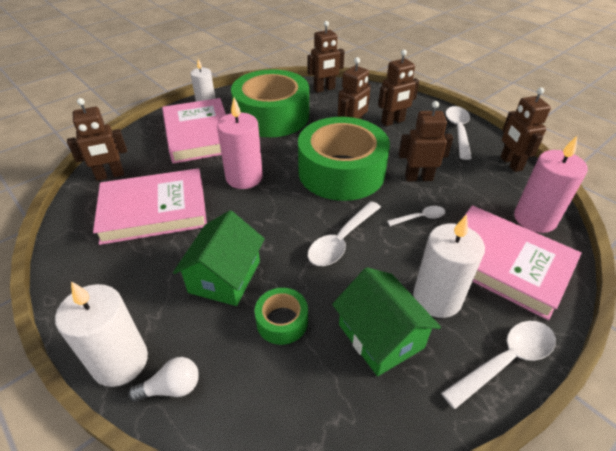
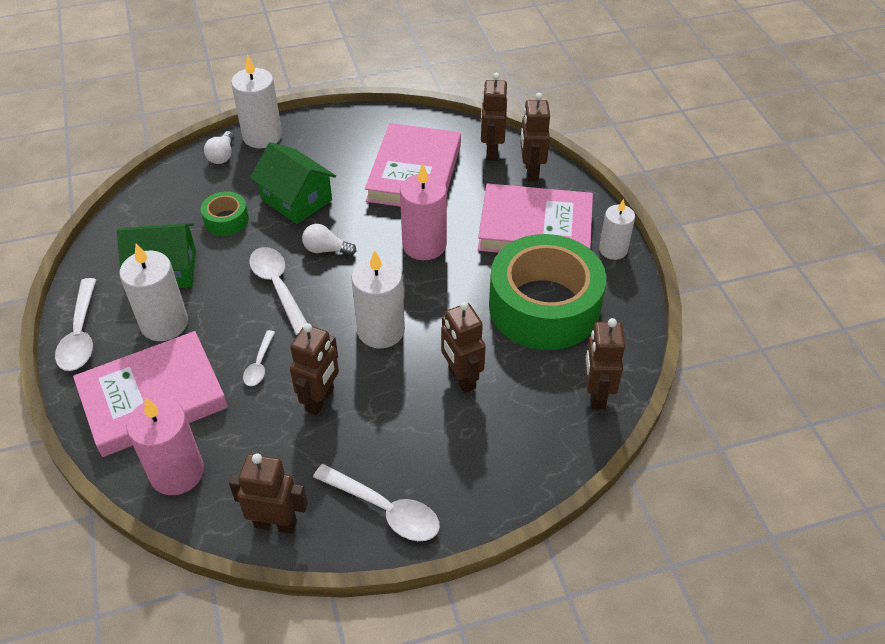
camera: 115 degrees right, 5 degrees up
green tape [298,117,390,201] -> white candle [351,250,405,349]
brown robot [378,50,419,126] -> brown robot moved to [520,93,550,181]
none -> white light bulb [302,224,356,256]

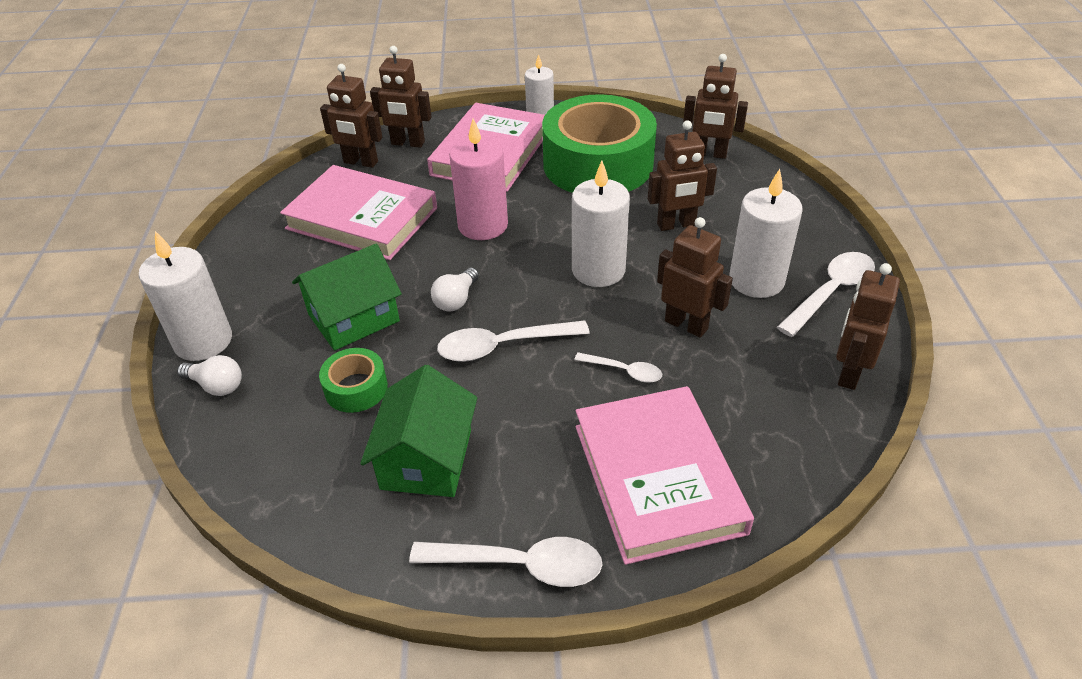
camera: 75 degrees left, 5 degrees down
white candle [119,243,188,341] -> white candle moved to [729,169,802,298]
pink candle [127,398,204,495] -> none

